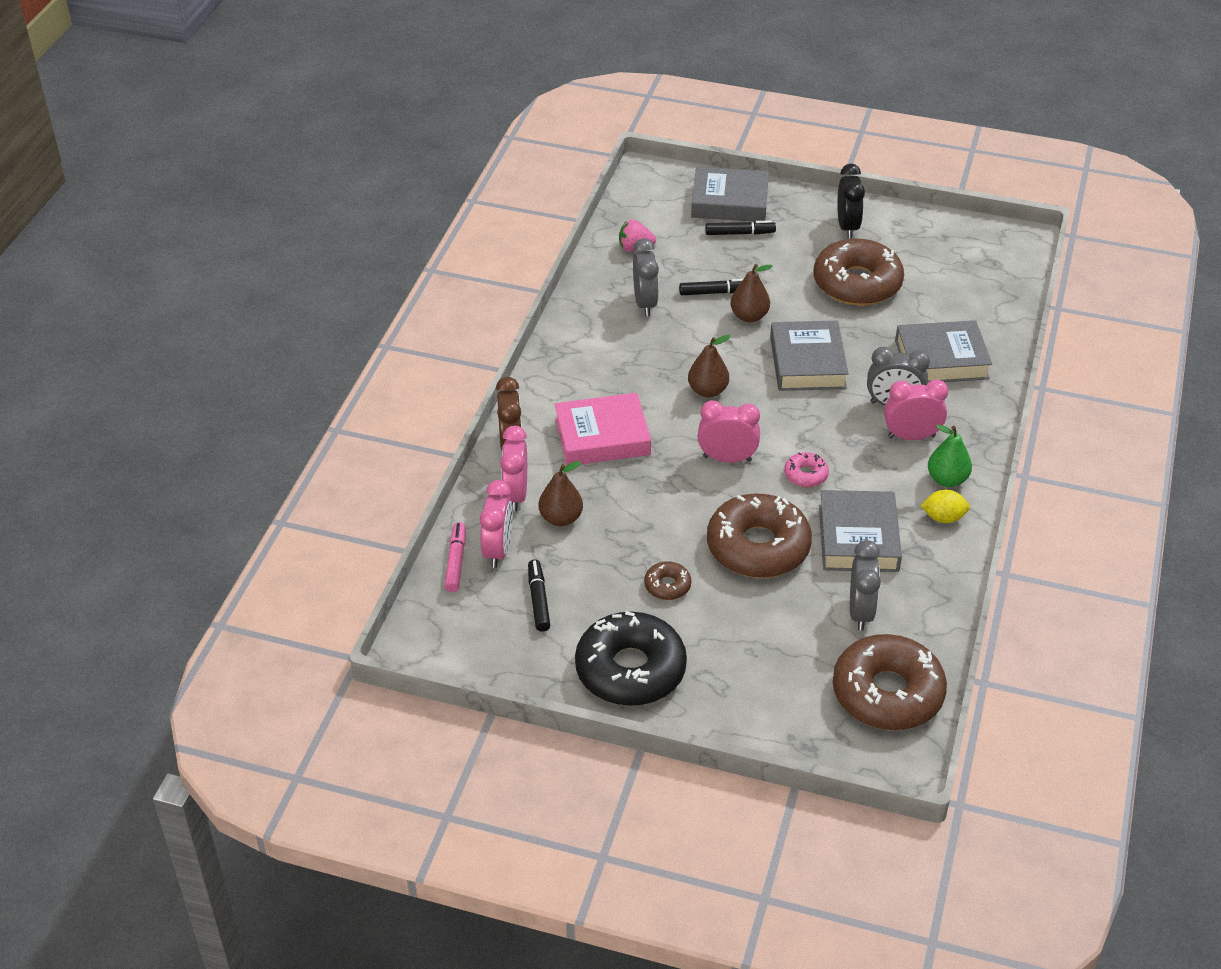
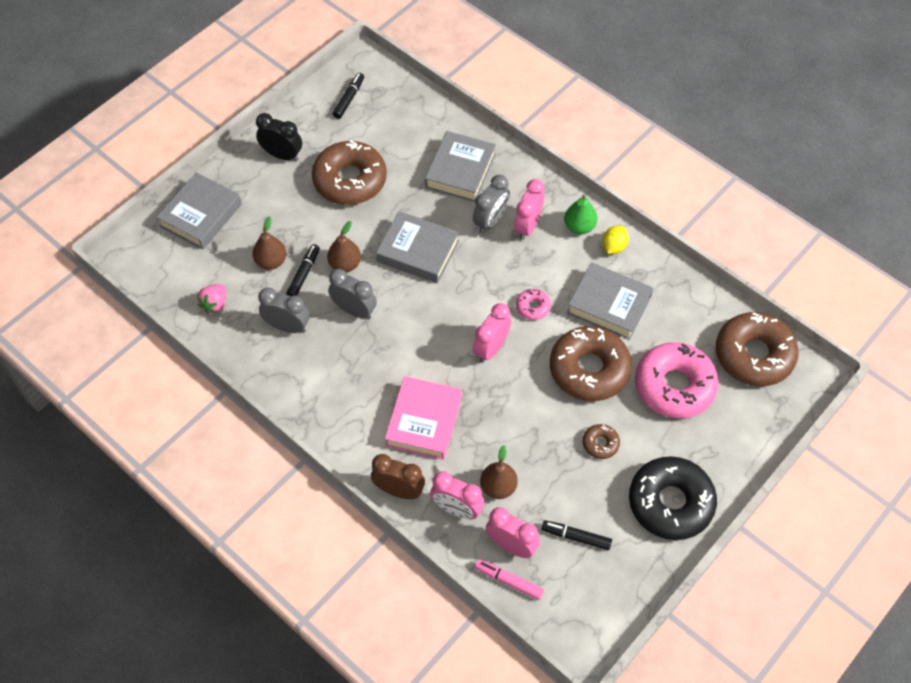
camera: 65 degrees left, 15 degrees up
brown pear [688,335,731,397] -> brown pear moved to [253,216,286,270]
black marker [705,220,776,235] -> black marker moved to [333,73,364,119]
grey clock [850,540,881,631] -> grey clock moved to [328,269,377,319]
none -> pink donut [635,342,719,418]

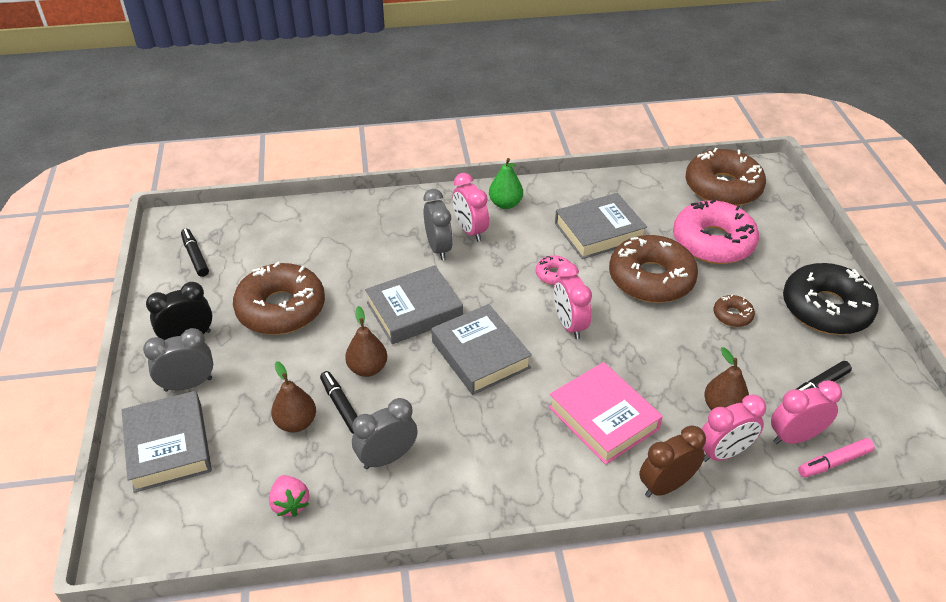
camera: 50 degrees left, 15 degrees down
grey clock [328,269,377,319] -> grey clock moved to [143,328,213,392]
grey book [425,131,496,202] -> grey book moved to [431,304,532,395]
yellow lemon [602,226,629,254] -> none

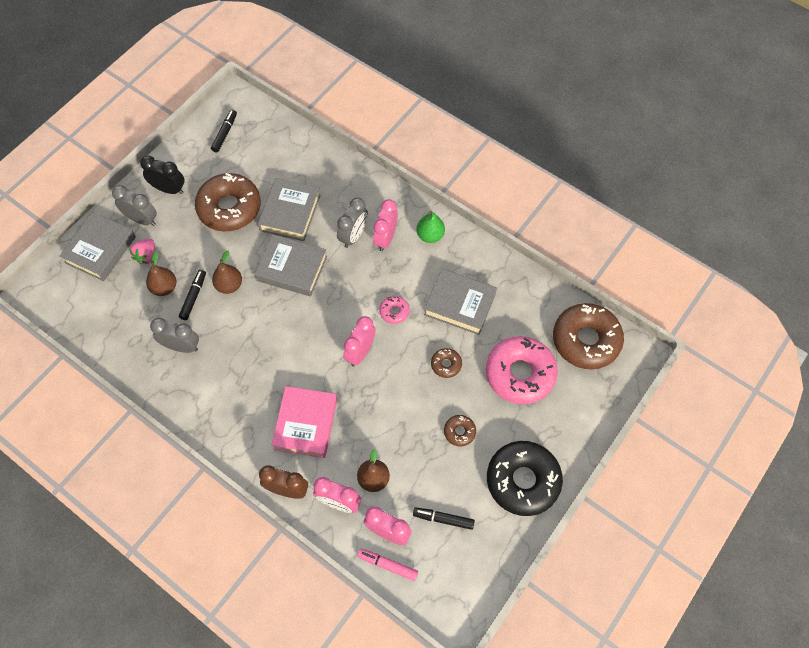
camera: 45 degrees right, 20 degrees up
pink strawberry [269,475,309,517] -> pink strawberry moved to [130,239,155,264]
grey book [431,304,532,395] -> grey book moved to [258,178,321,241]
brown donut [609,235,698,303] -> brown donut [431,348,462,378], size x0.44

